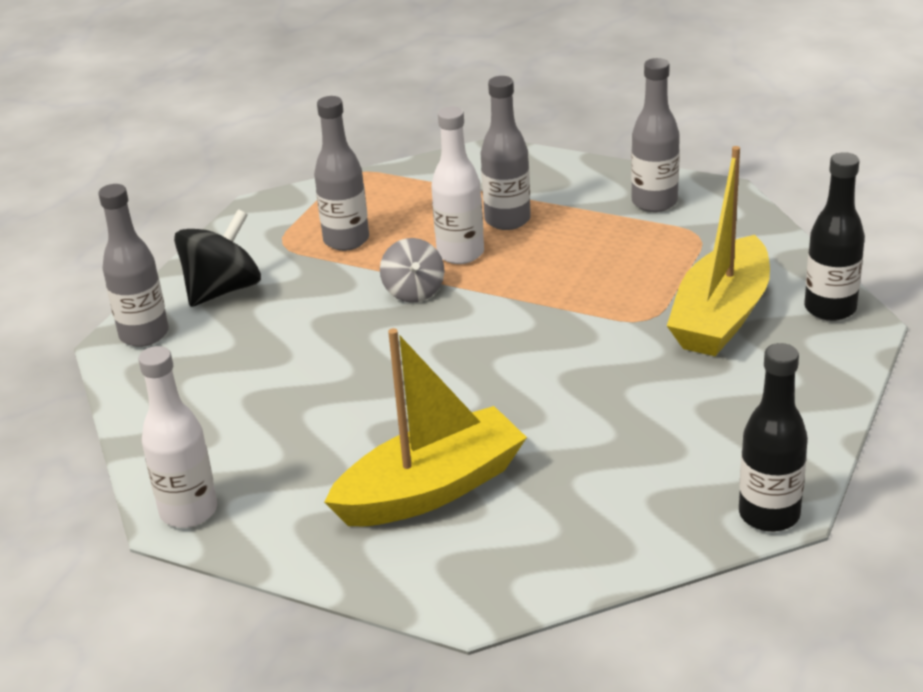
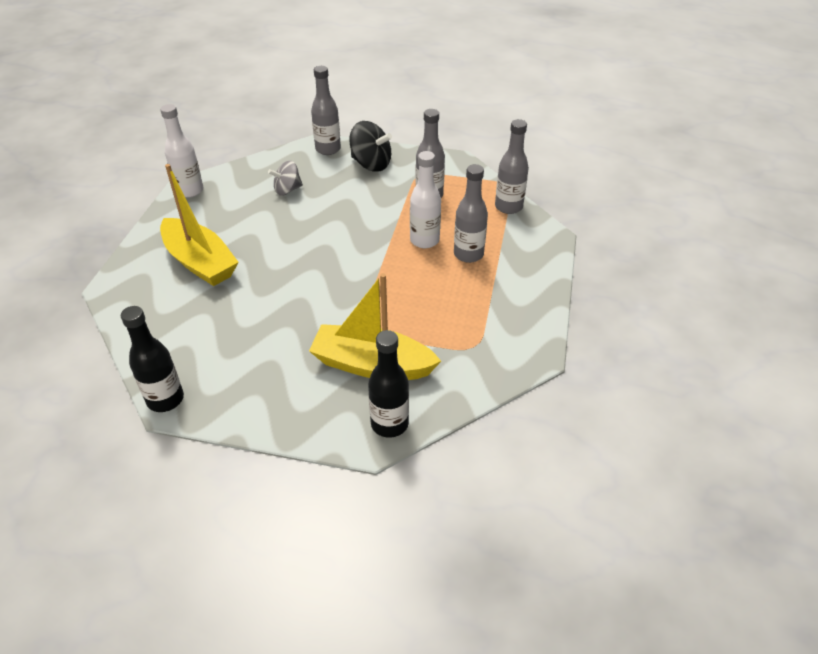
camera: 75 degrees right, 10 degrees up
grey spinning top [380,238,444,303] -> grey spinning top moved to [268,161,303,196]
grey bottle [631,58,680,212] -> grey bottle moved to [495,119,529,214]

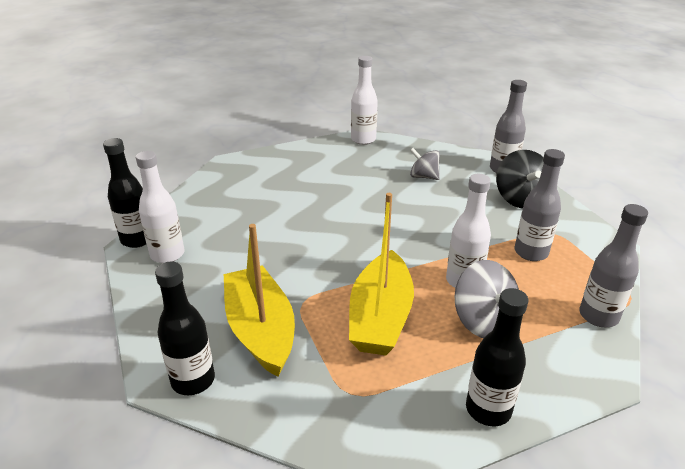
camera: 55 degrees right, 10 degrees down
yellow boat [160,164,239,286] -> yellow boat moved to [349,193,414,355]
grey bottle [454,164,488,263] -> grey spinning top [454,260,519,338]
none -> white bottle [136,151,184,263]
none -> black bottle [466,288,529,426]

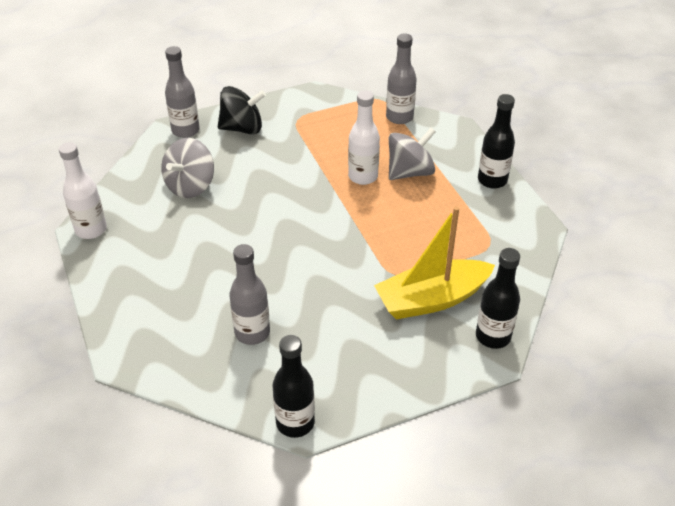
camera: 90 degrees left, 10 degrees up
white bottle [136,151,184,263] -> none
yellow boat [349,193,414,355] -> none
grey spinning top [410,148,440,180] -> grey spinning top [161,138,214,198], size x1.50
grey bottle [514,149,565,261] -> grey bottle moved to [229,244,270,345]

